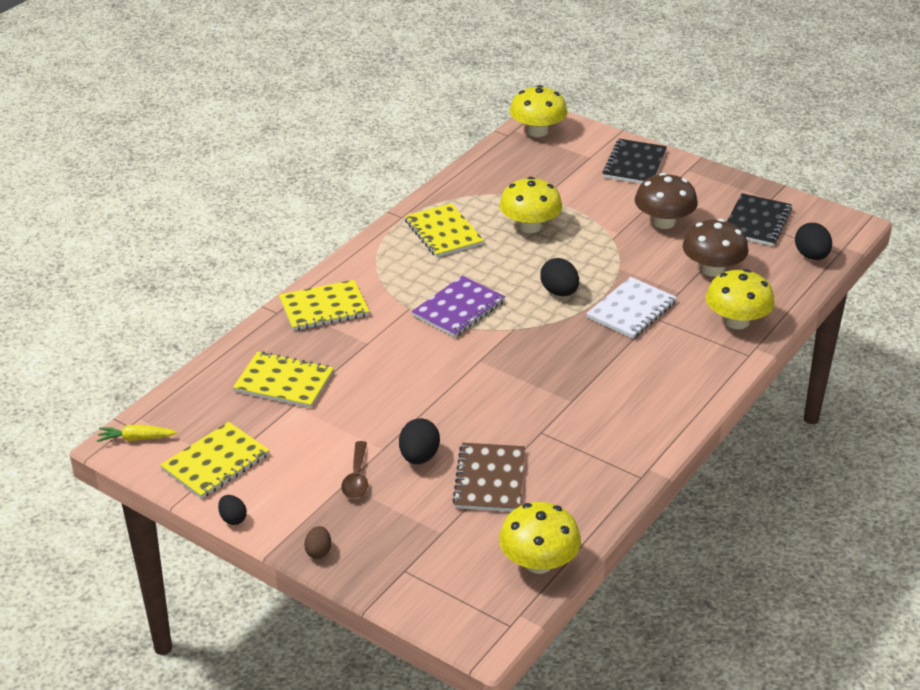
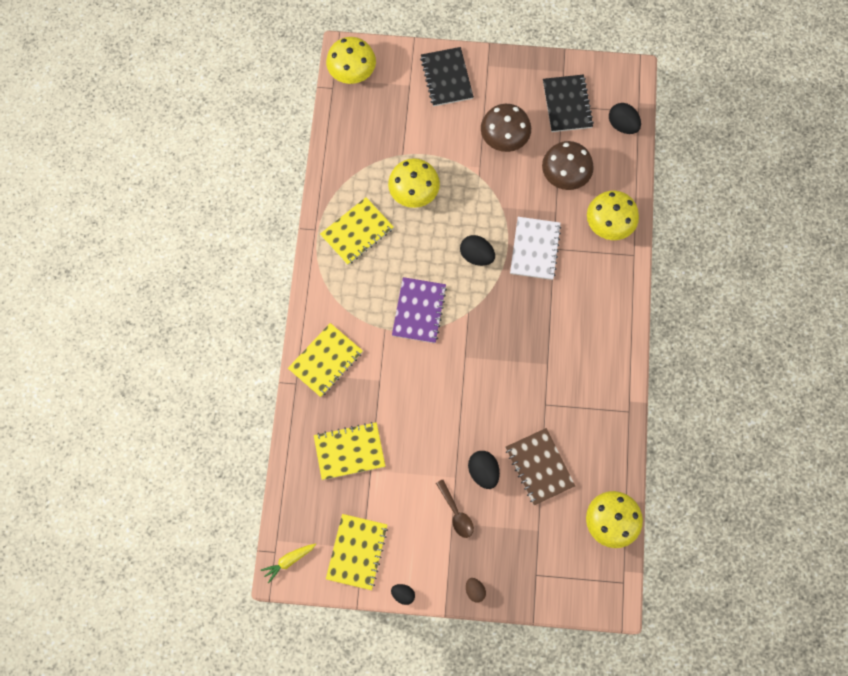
camera: 30 degrees left, 35 degrees up
yellow notebook [405,203,484,258] -> yellow notebook turned 75 degrees counterclockwise [320,197,394,265]

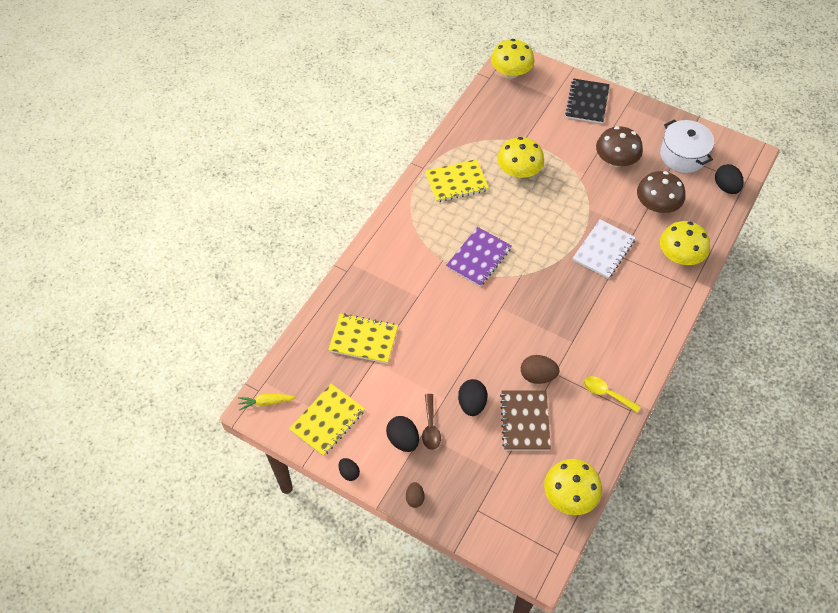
camera: 25 degrees right, 15 degrees down
yellow notebook [288,323,363,397] -> none
black egg [460,235,495,266] -> black egg moved to [386,416,419,452]
black notebook [543,74,594,132] -> white pot [660,119,714,173]
none -> brown egg [521,355,559,384]
none -> yellow spoon [584,376,641,413]

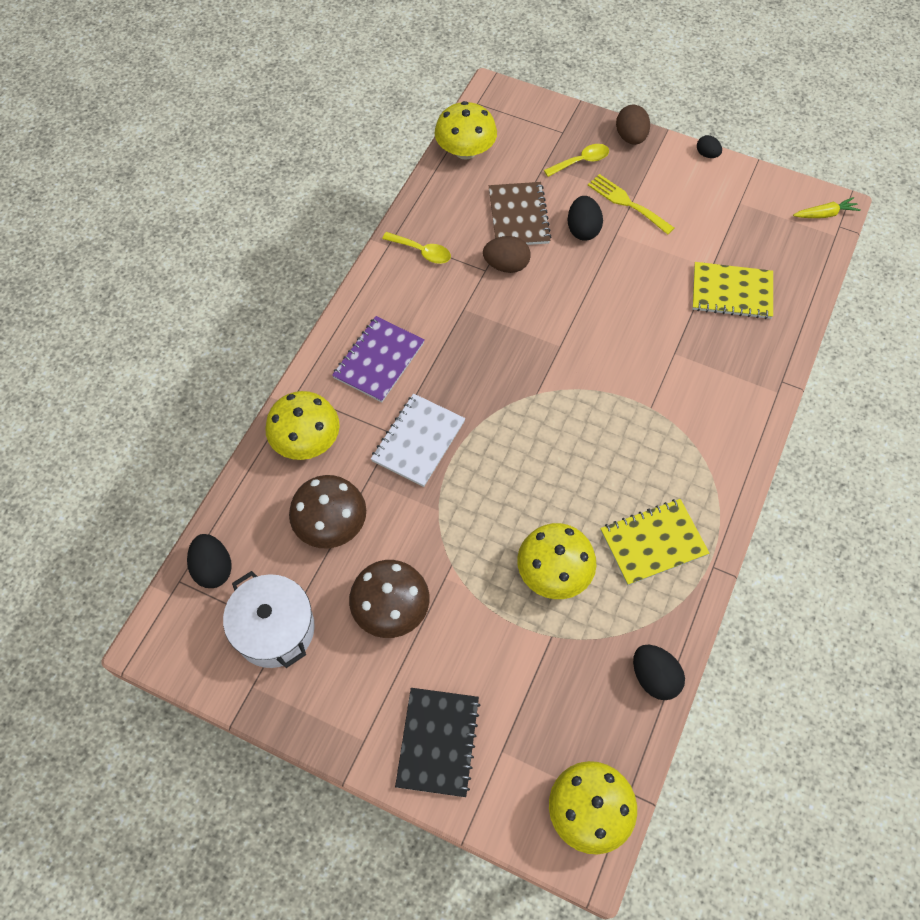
camera: 175 degrees right, 5 degrees up
yellow notebook [289,384,365,456] -> none
black egg [386,416,419,452] -> black egg moved to [633,645,685,700]
brown egg [406,482,424,508] -> brown egg [616,105,650,145], size x1.63
brown spoon [422,394,441,450] -> yellow fork [588,174,674,235]
purple notebook [446,227,512,287] -> purple notebook moved to [332,316,424,402]
none -> yellow spoon [544,144,609,177]

